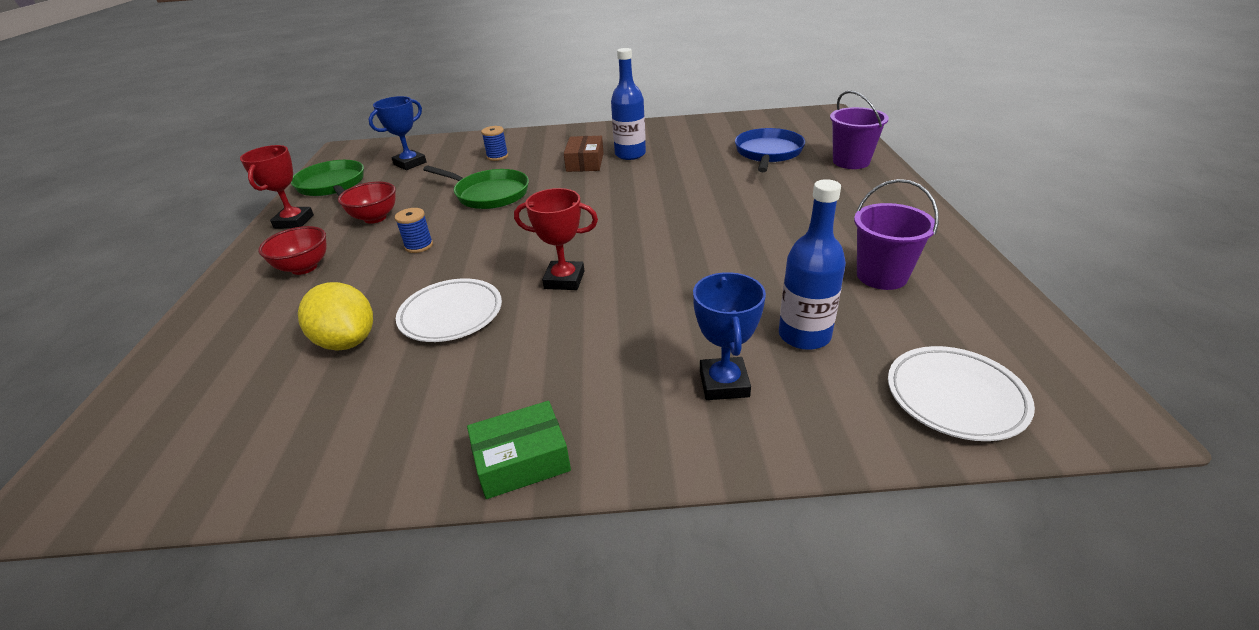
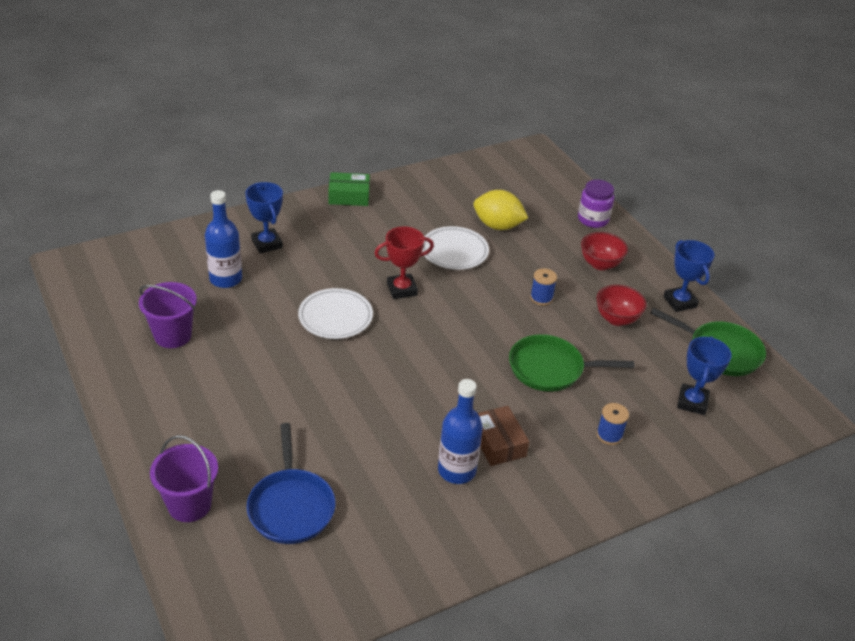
camera: 150 degrees right, 5 degrees up
red trophy [240,145,314,229] -> blue trophy [663,240,714,312]
green box [467,401,571,499] -> green box turned 45 degrees clockwise [328,172,370,206]
white plate [888,346,1035,441] -> white plate moved to [298,288,373,339]
none -> purple jar [578,180,614,228]

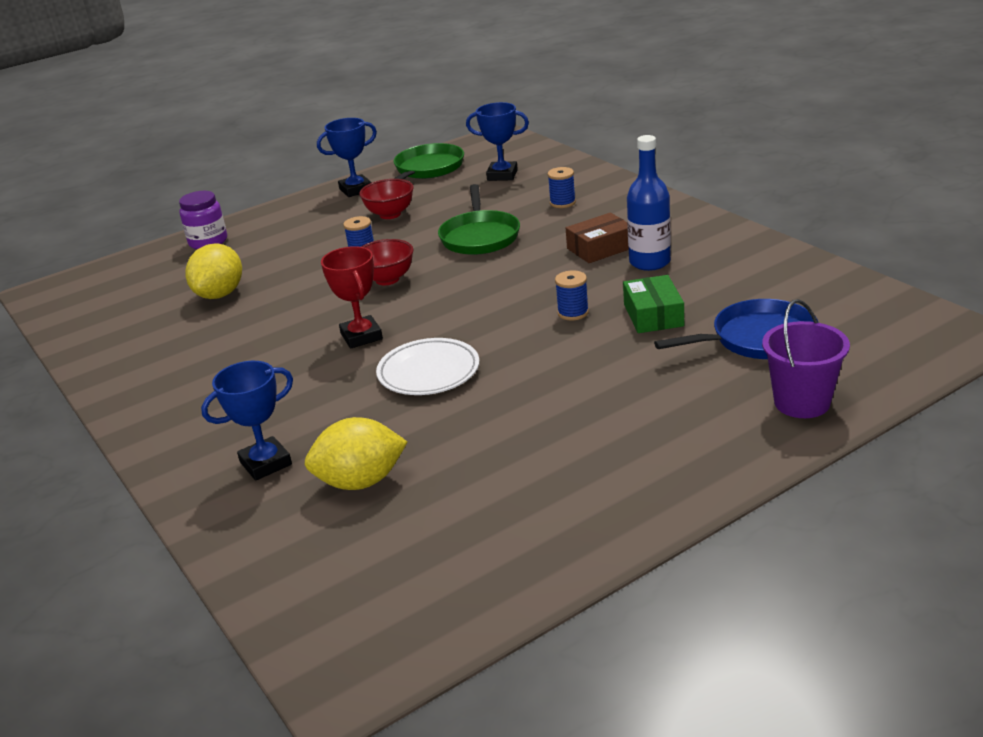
camera: 90 degrees left, 10 degrees down
purple bucket [139,282,197,348] -> none
blue bottle [205,190,242,288] -> yellow lemon [304,417,407,490]
green box [328,172,370,206] -> green box moved to [623,275,684,333]
white plate [422,226,489,270] -> none
red bowl [581,232,628,270] -> red bowl moved to [361,239,414,285]
none -> blue spool [555,270,589,321]

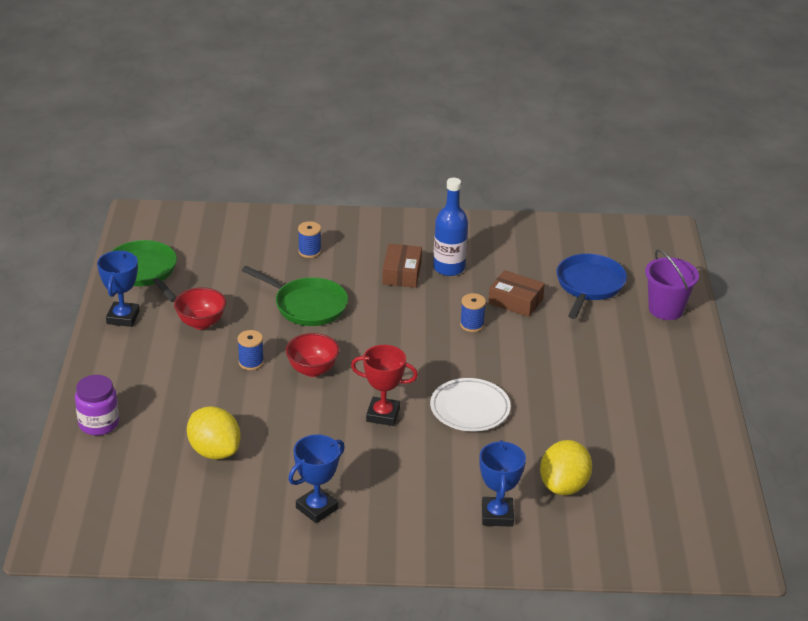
camera: 60 degrees left, 5 degrees up
blue trophy [466,102,529,181] -> blue trophy moved to [288,434,345,523]
green box [623,275,684,333] -> brown box [488,270,545,317]

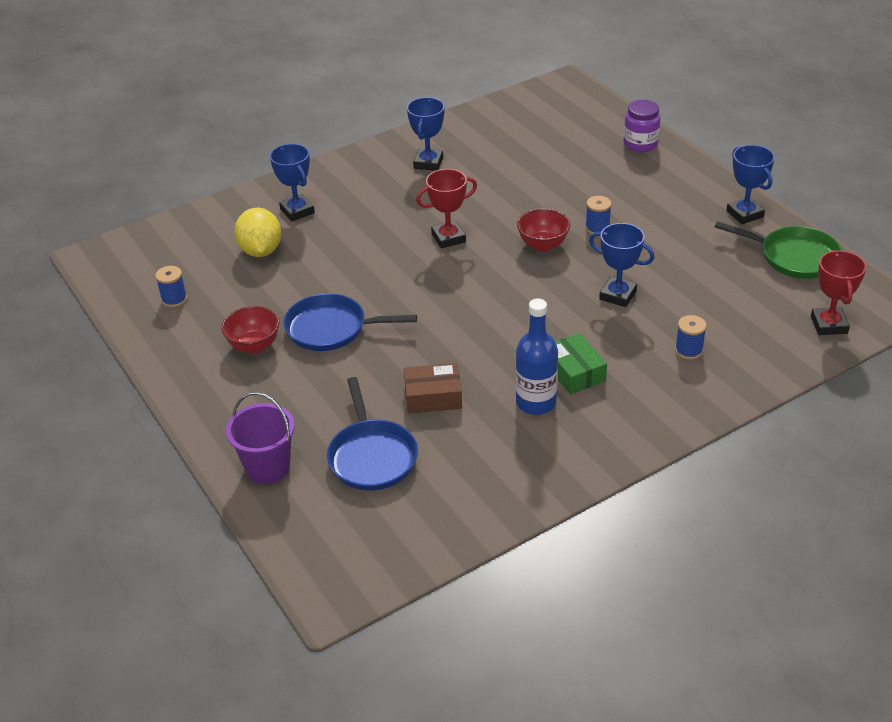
camera: 150 degrees right, 5 degrees up
red bowl [174,287,226,330] -> red bowl moved to [221,306,280,354]
yellow lemon [187,406,241,460] -> none
green pan [242,266,348,326] -> blue trophy [589,223,655,307]
brown box [382,244,422,288] -> green box [555,333,607,394]
white plate [430,378,511,431] -> none
blue spool [460,293,486,332] -> blue spool moved to [155,266,187,307]
none -> blue pan [284,293,417,351]
none -> red trophy [811,250,866,335]

